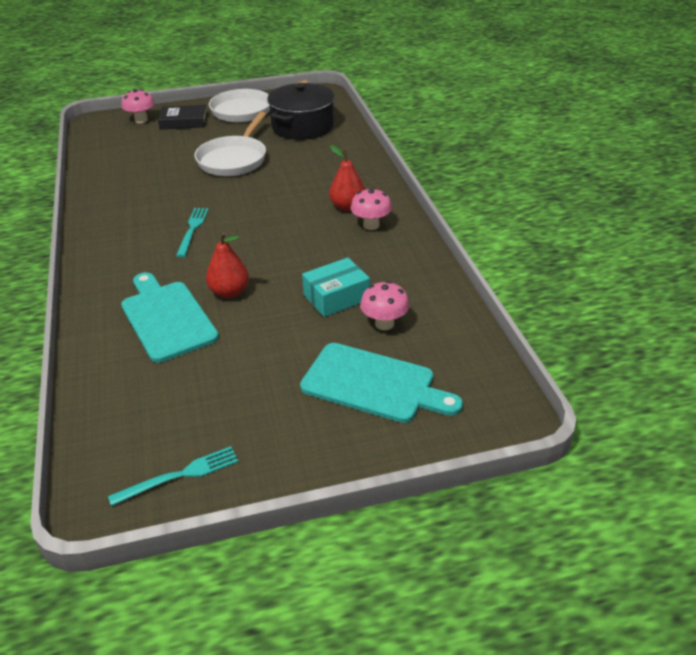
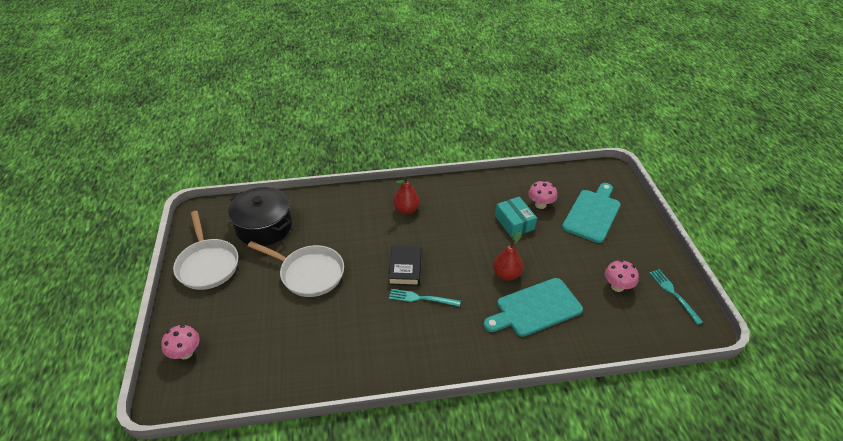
camera: 85 degrees left, 5 degrees up
black book [158,105,207,130] -> black book moved to [388,246,422,286]
pink mushroom [351,188,392,230] -> pink mushroom moved to [605,260,639,292]

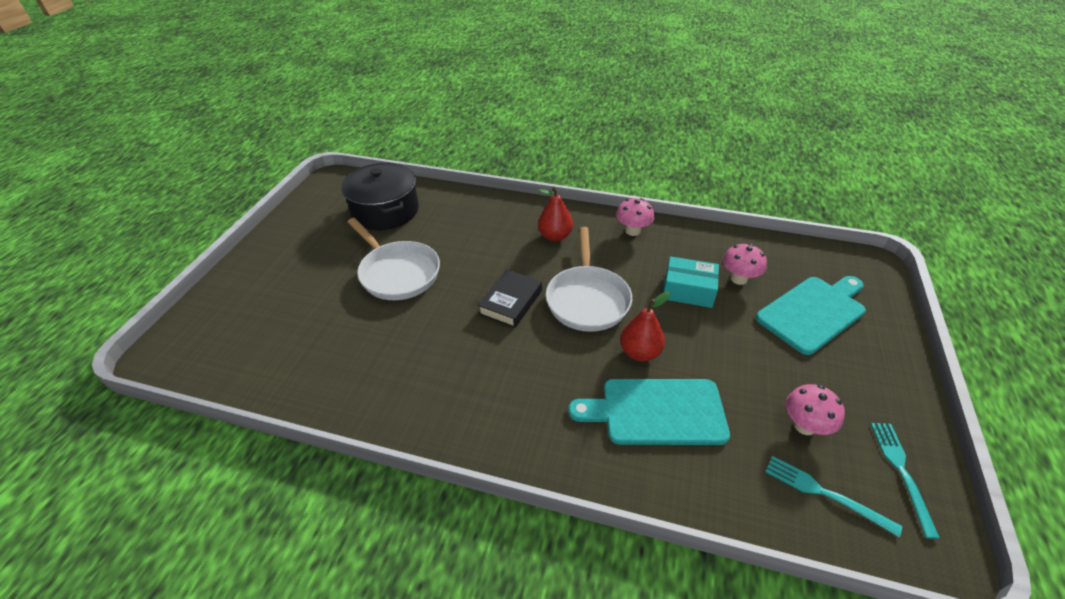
camera: 25 degrees right, 0 degrees up
pink mushroom [161,325,200,359] -> pink mushroom moved to [616,198,654,236]
white pan [173,211,238,290] -> white pan moved to [546,227,632,332]
turquoise fork [389,289,461,307] -> turquoise fork moved to [765,456,902,537]
turquoise box [495,197,537,237] -> turquoise box turned 75 degrees counterclockwise [663,256,719,308]

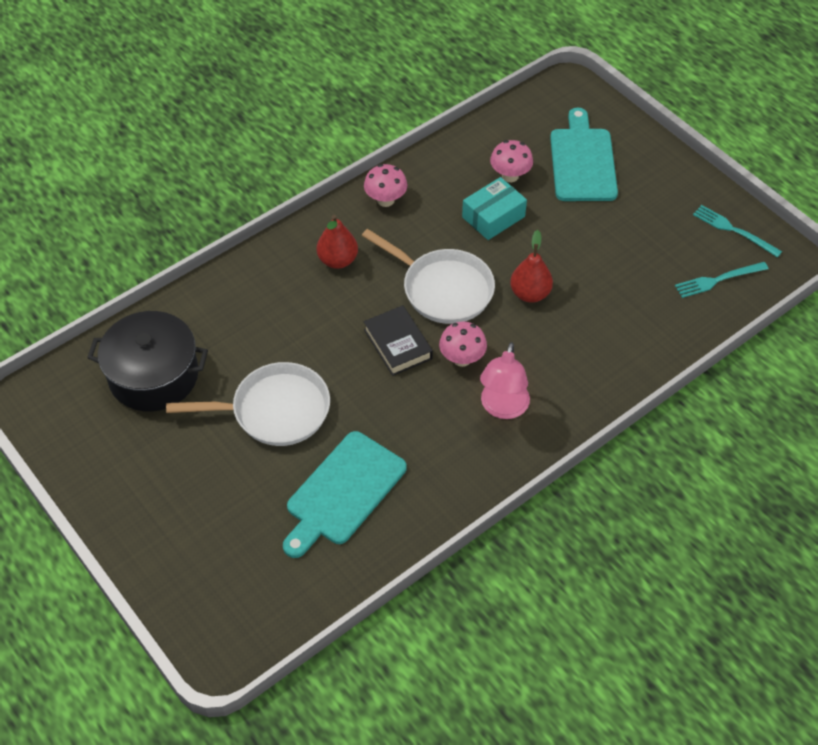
camera: 55 degrees left, 10 degrees up
turquoise cutting board [568,379,730,445] -> turquoise cutting board moved to [283,431,407,558]
pink mushroom [785,384,845,435] -> pink mushroom moved to [439,322,487,367]
none -> pink lamp [480,342,530,419]

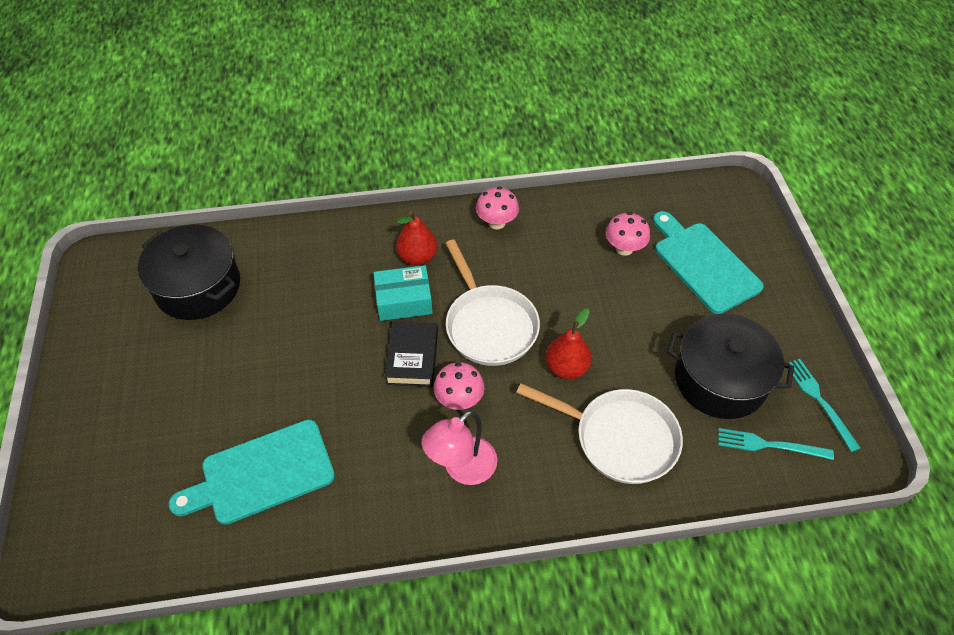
camera: 30 degrees right, 0 degrees up
white pan [166,362,330,446] -> white pan moved to [516,383,683,484]
turquoise box [462,177,527,240] -> turquoise box moved to [374,265,432,321]
turquoise cutting board [550,107,618,201] -> turquoise cutting board turned 60 degrees counterclockwise [653,211,764,314]
none -> black pot [667,314,794,419]

